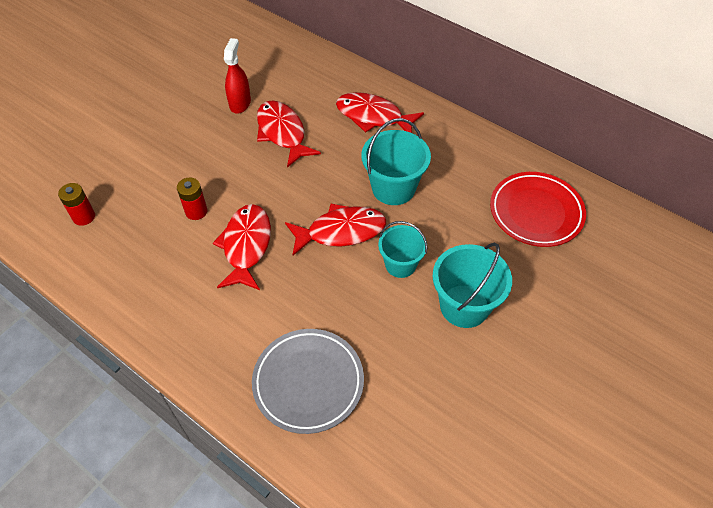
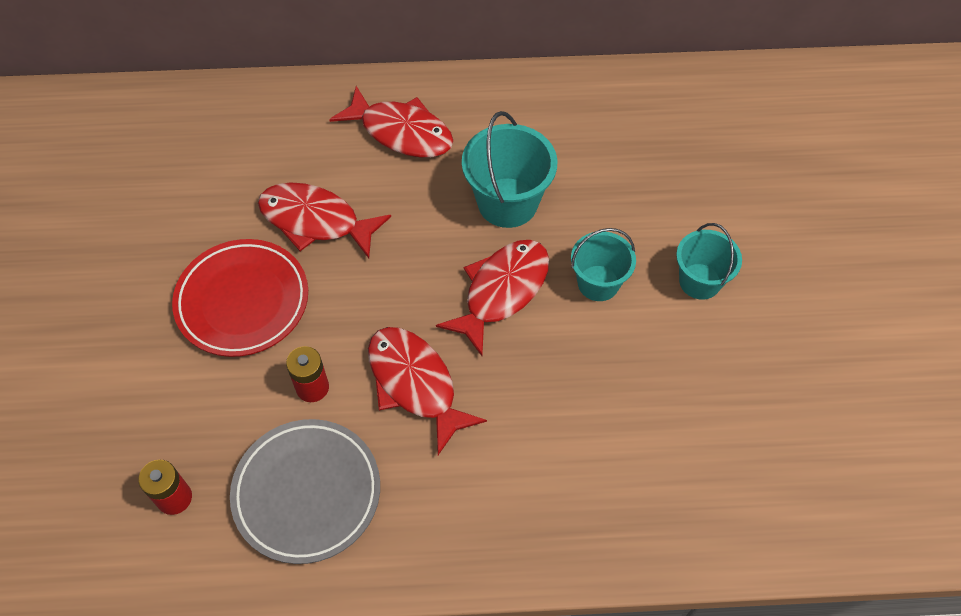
camera: 40 degrees left, 5 degrees up
red spray bottle [224,38,251,114] -> none
grey plate [252,329,364,434] -> grey plate moved to [230,419,380,564]
red fish [336,92,424,133] -> red fish turned 135 degrees counterclockwise [329,86,453,158]
turquoise bucket [432,243,512,328] -> turquoise bucket [676,223,742,300], size x0.66
red plate [490,172,586,247] -> red plate moved to [172,239,308,357]

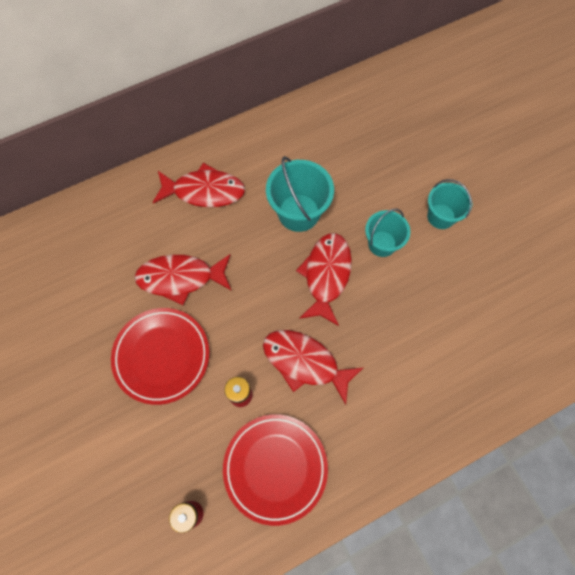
camera: 25 degrees left, 10 degrees up
grey plate [230,419,380,564] -> red plate [223,414,328,526]

